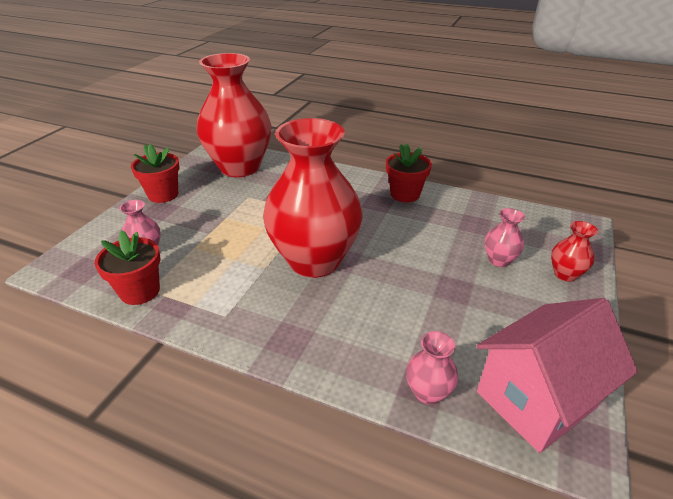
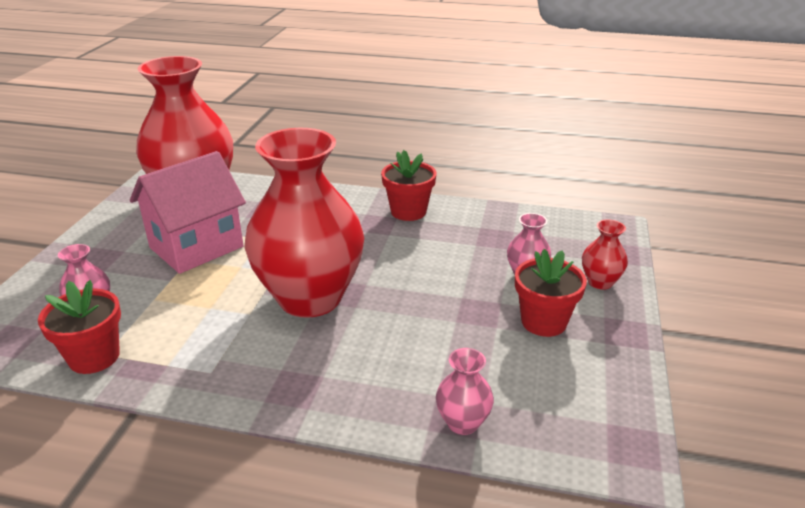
camera: 10 degrees left, 5 degrees down
red flower pot [131,144,180,203] -> red flower pot moved to [515,249,587,337]
pink house [476,298,638,453] -> pink house moved to [130,151,246,274]

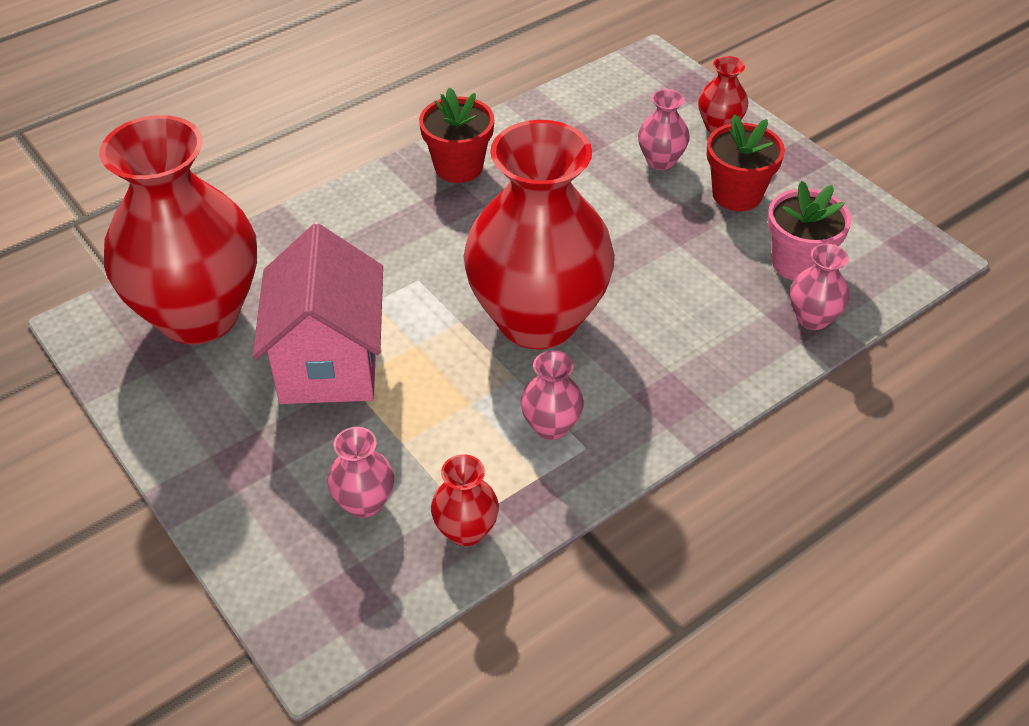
camera: 50 degrees left, 15 degrees up
red flower pot [38,280,121,374] -> red vase [431,454,499,546]
none -> pink vase [521,350,584,440]
none -> pink flower pot [768,181,852,281]

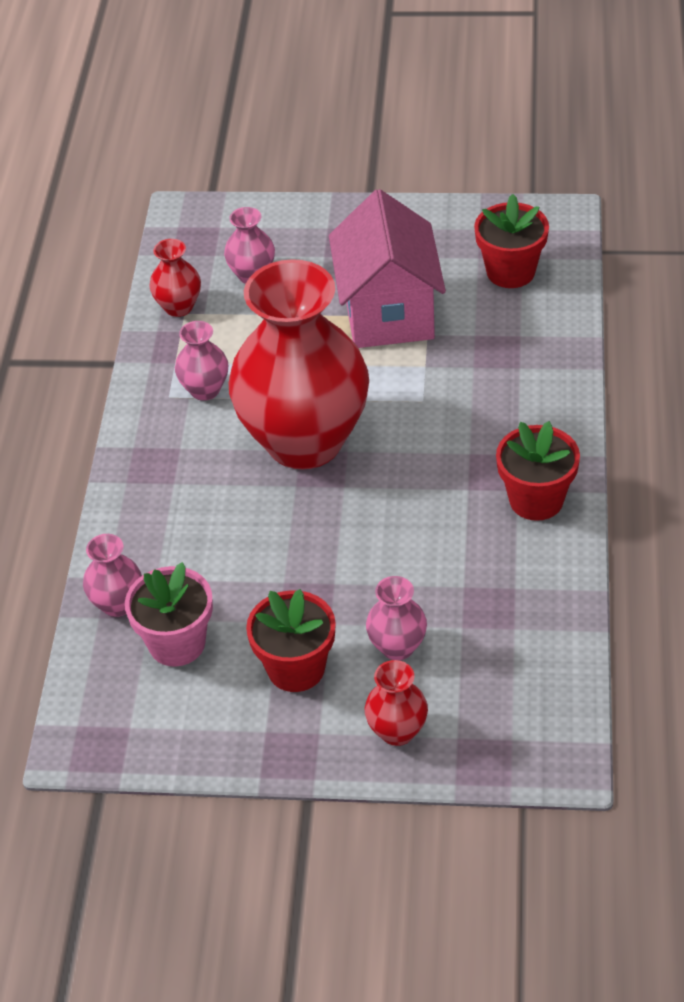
camera: 135 degrees right, 0 degrees up
red vase [99,115,257,344] -> red flower pot [474,194,549,288]
pink house [252,224,383,404] -> pink house turned 45 degrees clockwise [329,189,446,348]

